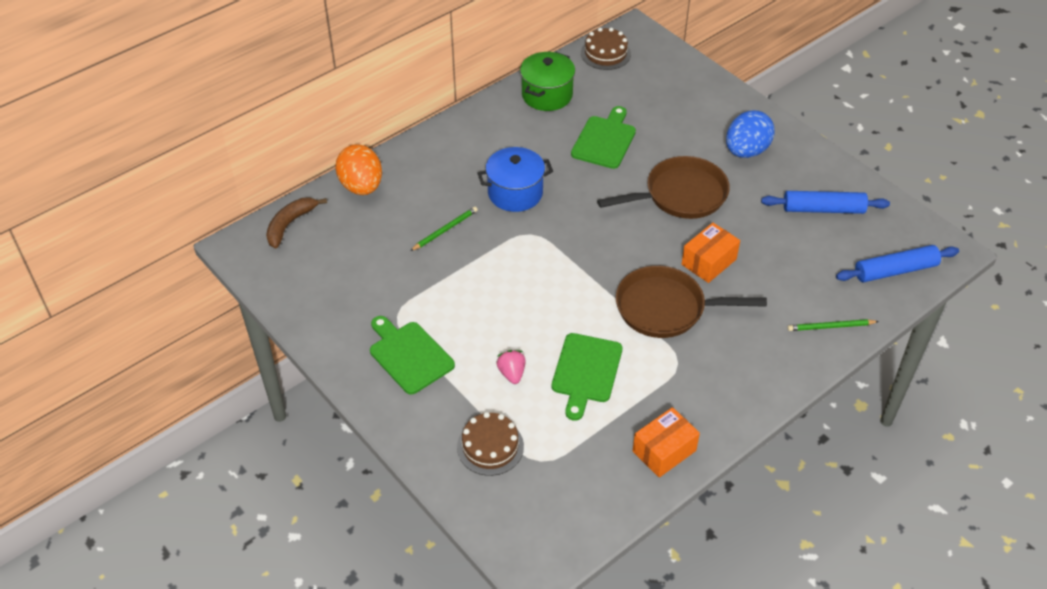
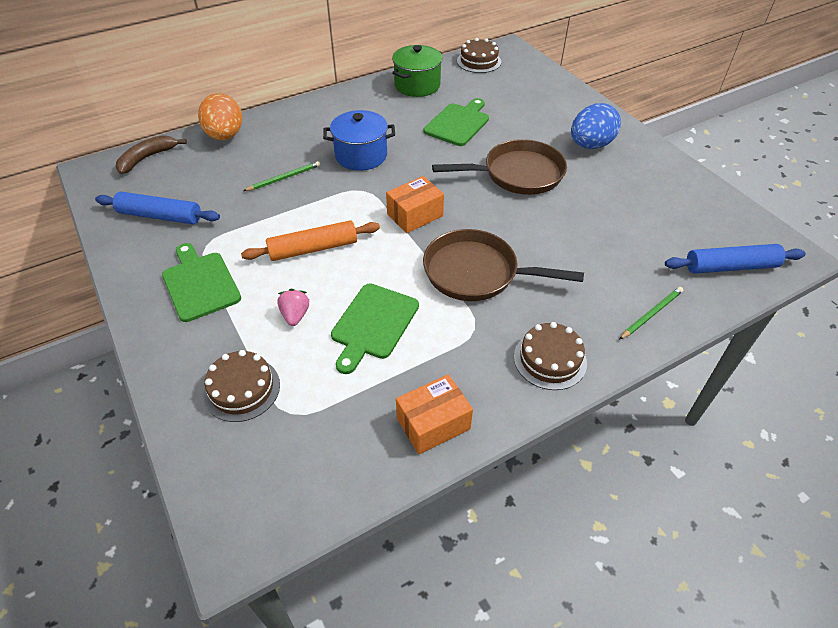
camera: 10 degrees right, 0 degrees up
orange box [682,223,740,283] -> orange box moved to [386,176,444,233]
blue rolling pin [761,191,890,214] -> blue rolling pin moved to [95,192,220,224]
green pencil [788,319,879,331] -> green pencil turned 135 degrees clockwise [619,287,683,340]
none -> orange rolling pin [241,220,380,261]
none -> brown cake [514,322,587,390]

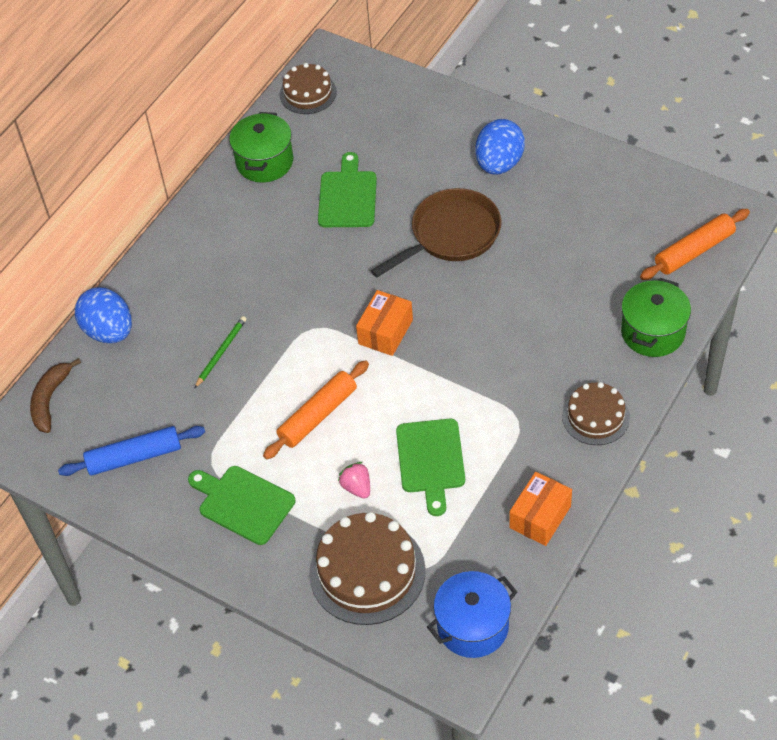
camera: 25 degrees left, 5 degrees up
orange egg [198,93,242,140] -> blue egg [75,287,132,343]
brown cake [203,350,280,422] -> brown cake [309,512,426,625], size x1.64
blue pot [323,110,395,171] -> blue pot moved to [427,571,517,658]
brown pan [423,229,584,301] -> none
green pencil [619,287,683,340] -> green pot [621,278,691,357]
blue rolling pin [665,244,806,274] -> orange rolling pin [640,209,750,280]

